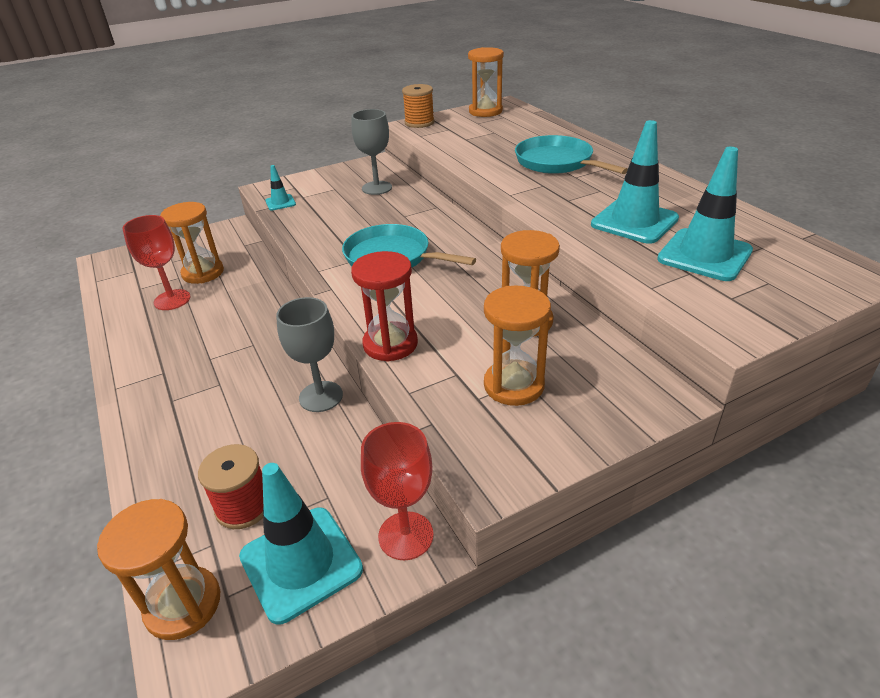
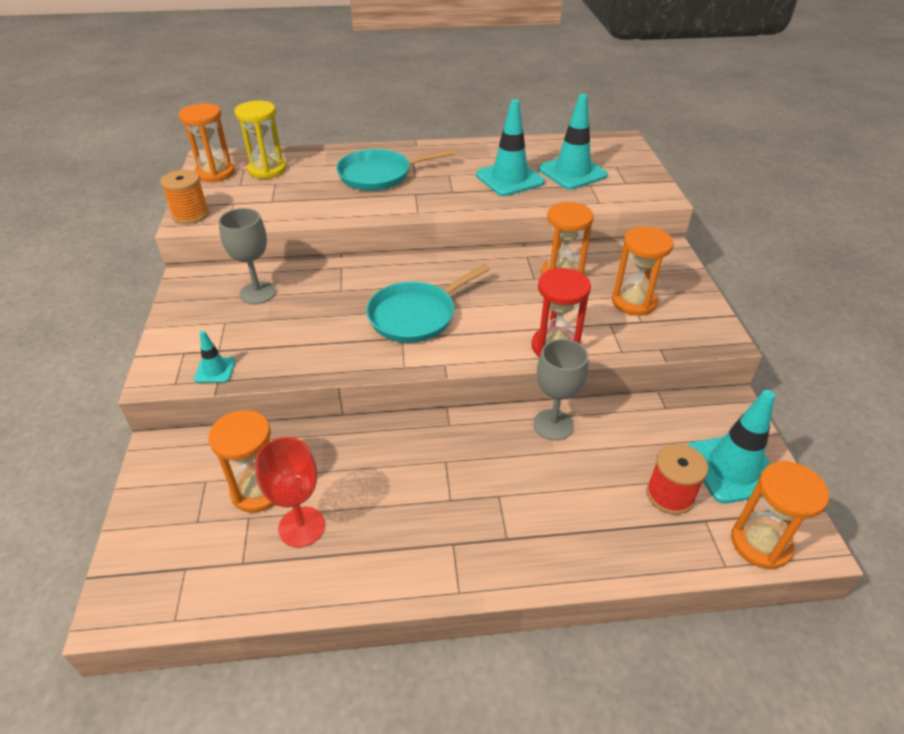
camera: 70 degrees left, 5 degrees up
red goblet [361,422,434,560] -> none
none -> yellow hourglass [234,100,286,179]

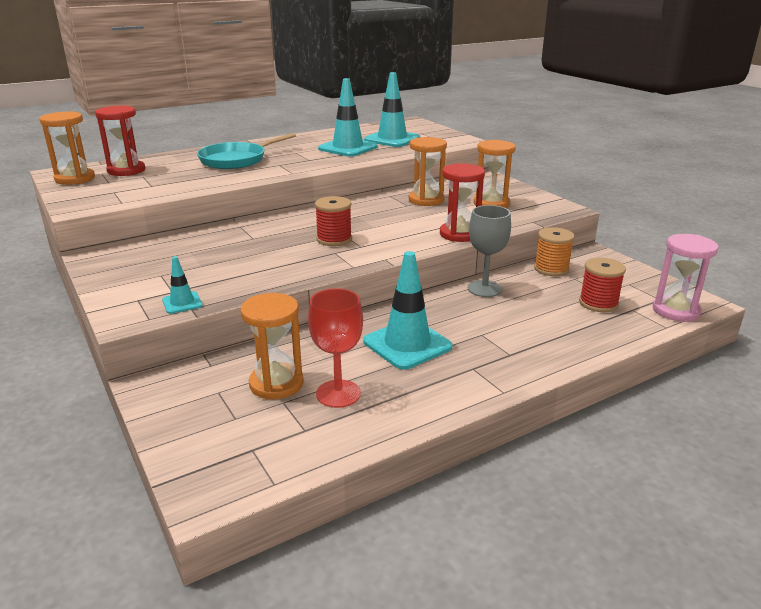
camera: 25 degrees left, 15 degrees down
orange spool [160,170,209,224] -> orange spool moved to [534,227,575,276]
grey goblet [218,208,276,304] -> none
yellow hourglass [234,100,286,179] -> red hourglass [95,106,145,176]
turquoise pan [366,264,490,343] -> red spool [315,196,352,246]
turquoise traffic cone [687,390,775,503] -> turquoise traffic cone moved to [363,251,452,370]
orange hourglass [731,461,829,569] -> pink hourglass [652,234,719,322]

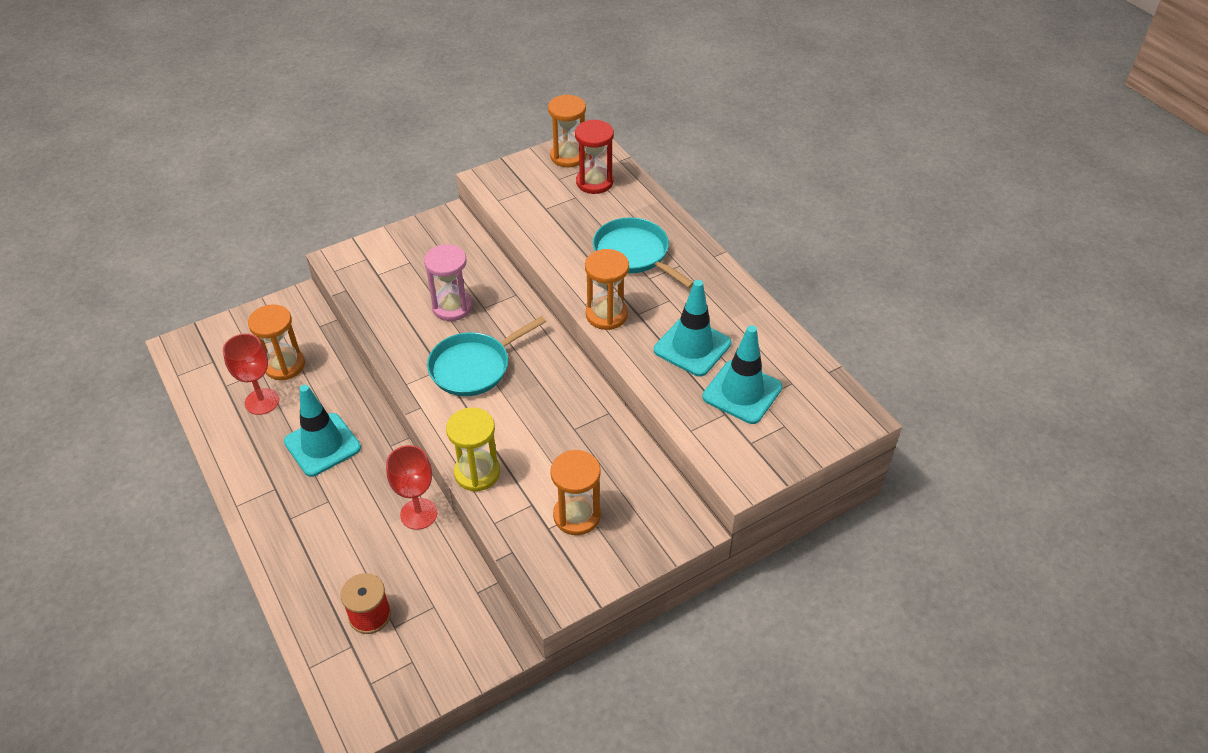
camera: 90 degrees right, 20 degrees up
turquoise traffic cone [162,256,202,314] -> none
red spool [315,196,352,246] -> turquoise pan [427,316,546,396]
orange hourglass [409,137,447,206] -> orange hourglass moved to [585,249,629,330]
red hourglass [440,163,485,242] -> yellow hourglass [446,407,500,492]
grey goblet [468,205,511,297] -> red goblet [386,445,437,530]
orange spool [534,227,575,276] -> none
pink hourglass [652,234,719,322] -> pink hourglass moved to [424,244,472,321]

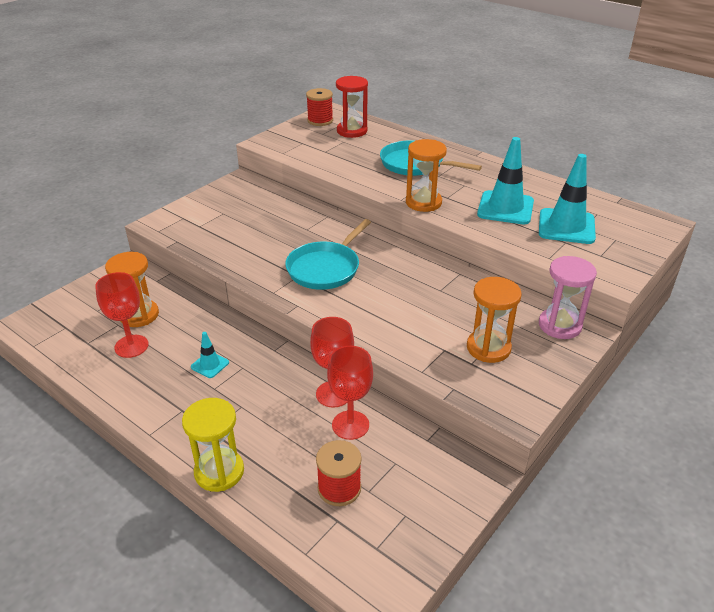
camera: 20 degrees left, 10 degrees down
turquoise traffic cone [284,385,361,477] -> turquoise traffic cone [191,332,229,378], size x0.50
pink hourglass [424,244,472,321] -> pink hourglass moved to [539,256,597,339]
yellow hourglass [446,407,500,492] -> yellow hourglass moved to [182,398,244,492]
orange hourglass [548,95,587,167] -> red spool [306,88,333,126]
none -> red goblet [327,346,373,440]

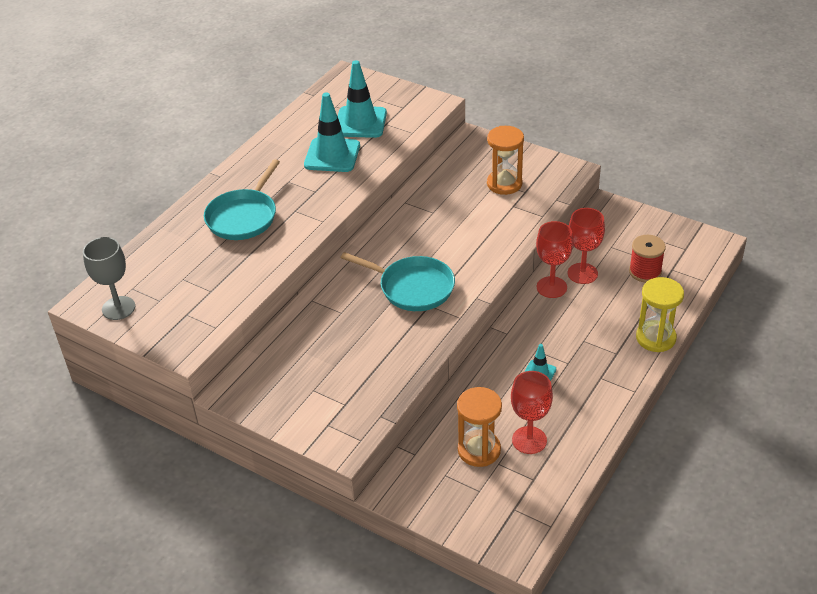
camera: 95 degrees left, 5 degrees up
red spool [306,88,333,126] -> grey goblet [83,237,135,320]
red hourglass [336,76,368,138] -> none
orange hourglass [406,139,447,212] -> none
pink hourglass [539,256,597,339] -> none

